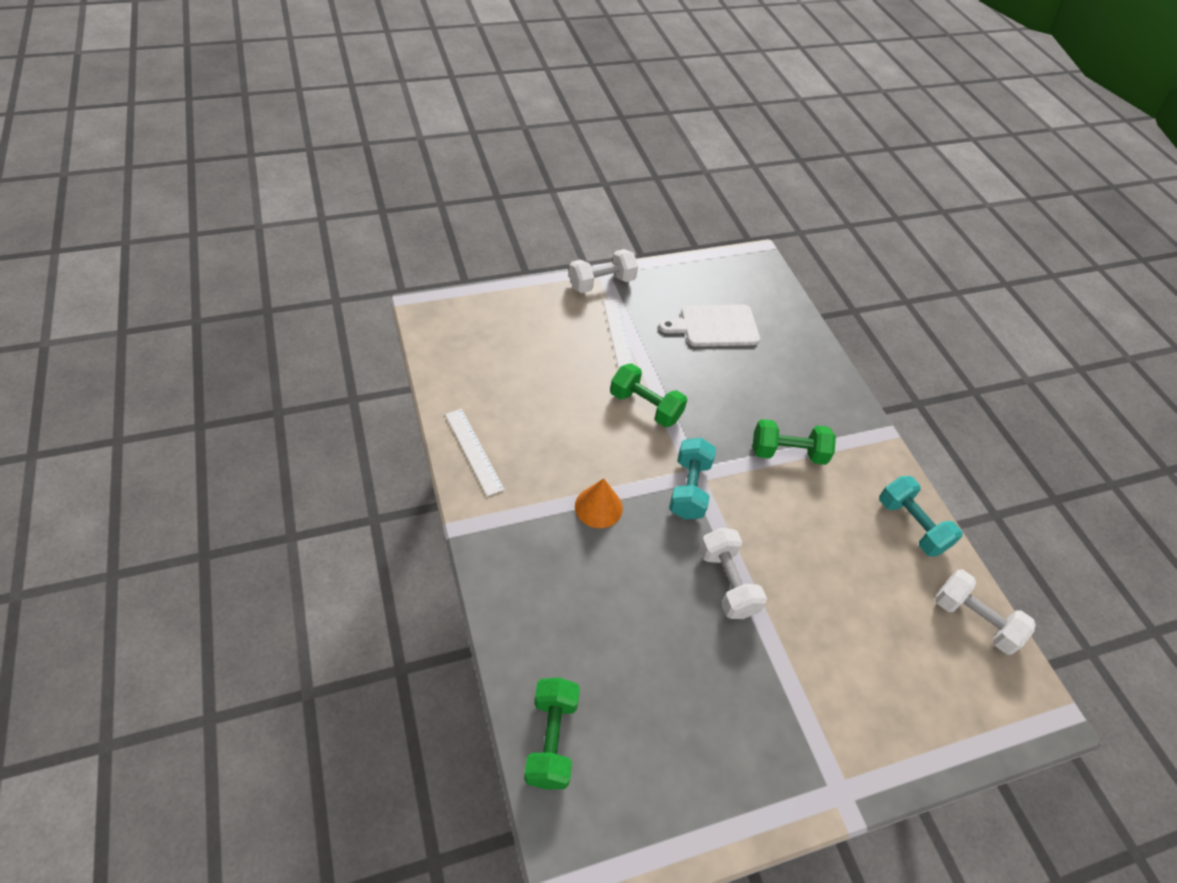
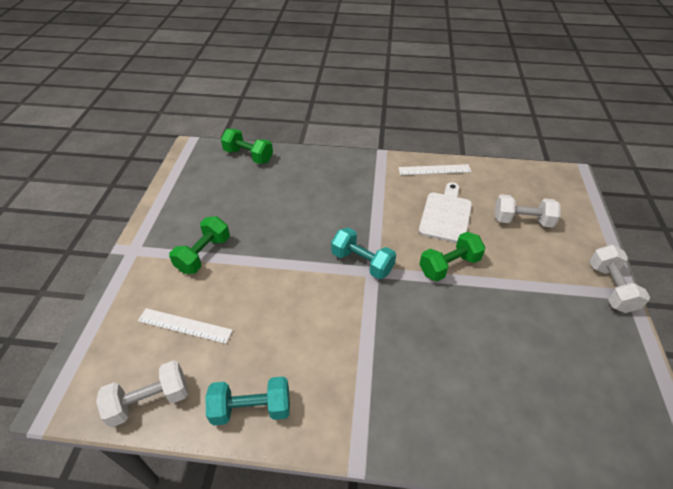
camera: 120 degrees right, 5 degrees down
orange cone [575,478,623,528] -> none
white ruler [603,300,634,368] -> white ruler moved to [138,308,233,344]
white cutting board [659,304,760,347] -> white cutting board moved to [419,182,472,243]
white dumbbell [699,528,767,619] -> white dumbbell moved to [495,194,561,228]
green dumbbell [753,419,836,465] -> green dumbbell moved to [169,216,230,274]

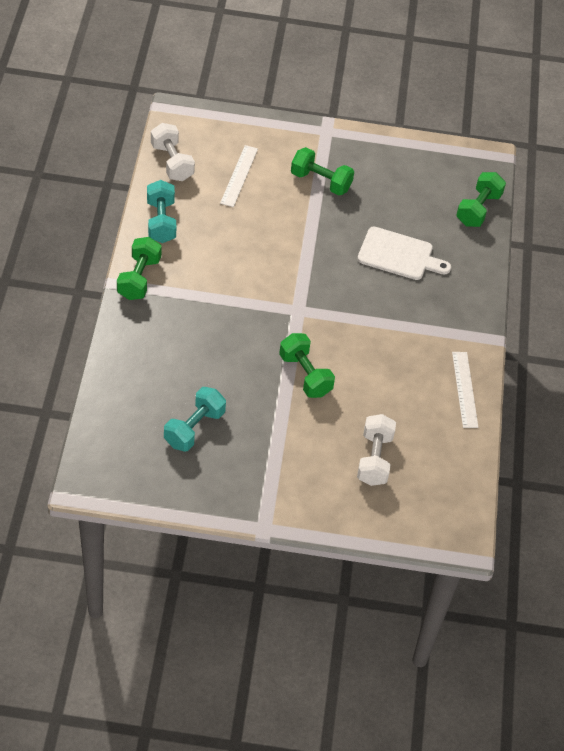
camera: 85 degrees right, 5 degrees up
turquoise dumbbell [331,227,396,279] -> turquoise dumbbell moved to [164,387,226,451]
white cutting board [419,182,472,243] -> white cutting board moved to [357,227,451,280]
white dumbbell [590,245,650,313] -> none
none -> green dumbbell [117,237,162,300]

